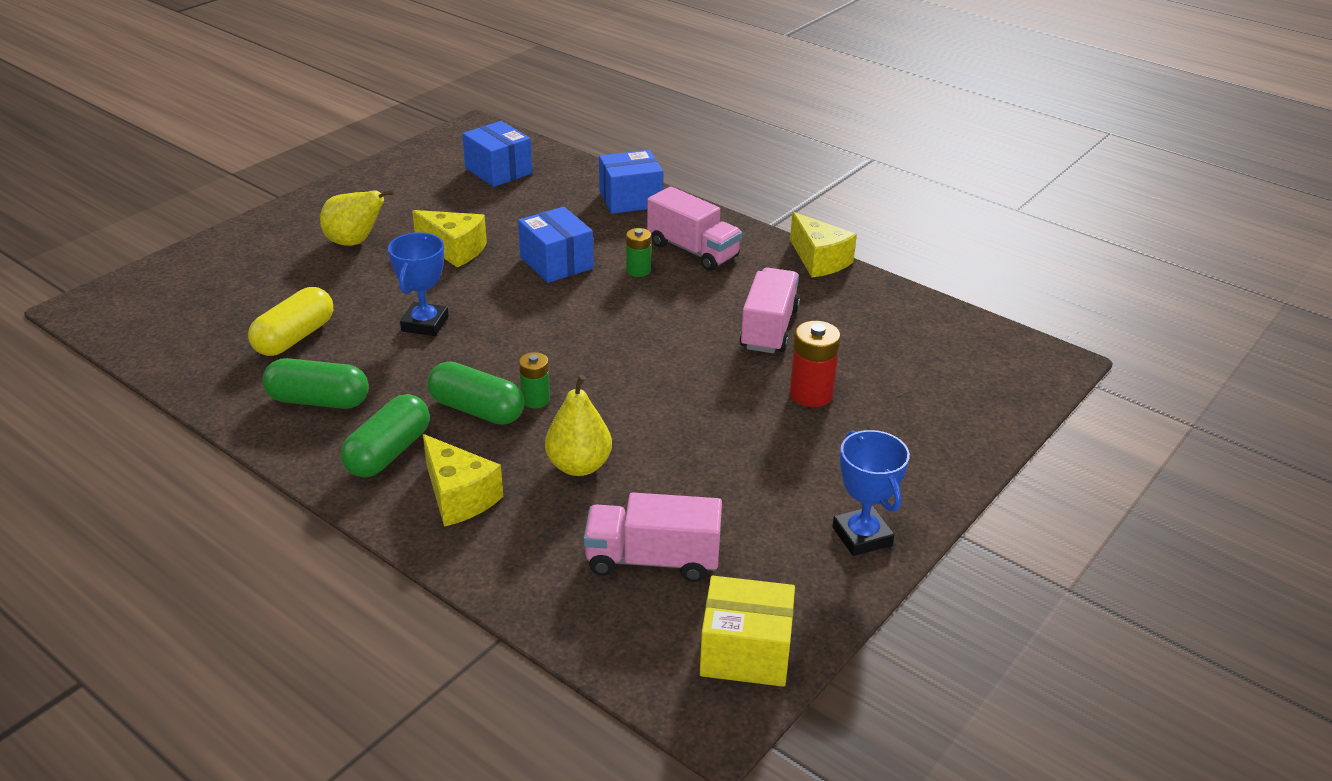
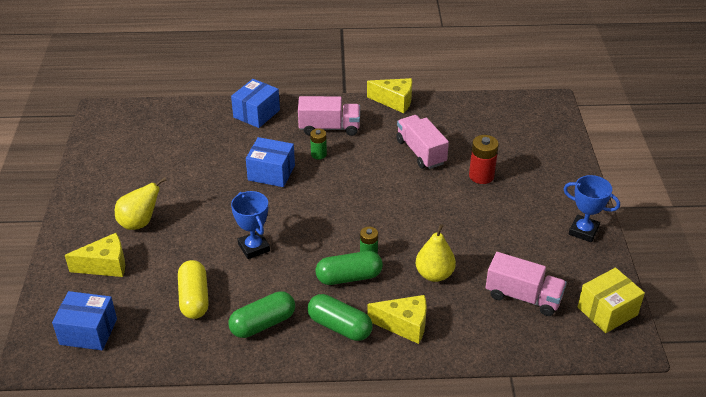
camera: 40 degrees left, 5 degrees up
green capsule [341,394,430,478] -> green capsule turned 45 degrees counterclockwise [307,294,373,341]
yellow cheese [412,210,487,267] -> yellow cheese moved to [65,233,125,277]
blue box [462,121,532,187] -> blue box moved to [52,291,117,350]
pink truck [584,492,722,582] -> pink truck turned 120 degrees counterclockwise [486,252,567,316]

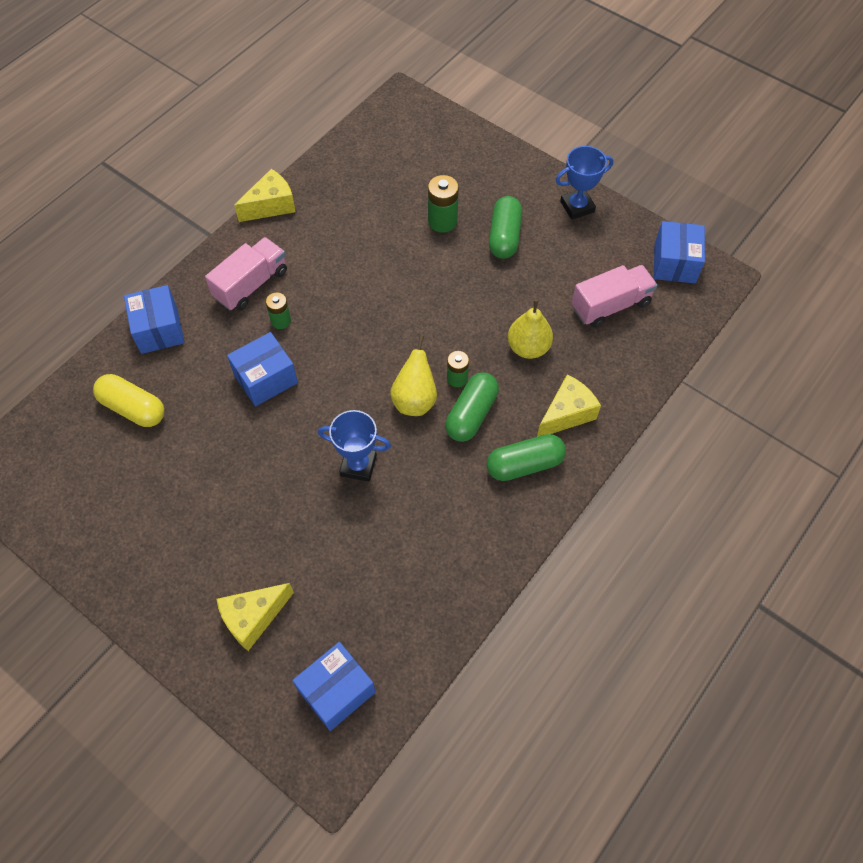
camera: 50 degrees left, 20 degrees up
yellow cheese [65,233,125,277] -> yellow cheese turned 150 degrees counterclockwise [216,583,294,651]
yellow pear [115,177,166,230] -> yellow pear moved to [390,335,437,416]
yellow capsule [178,260,209,319] -> yellow capsule moved to [93,374,164,427]
green capsule [229,291,295,338] -> green capsule moved to [489,196,522,259]
pink truck [396,115,449,169] -> none
red battery [469,135,499,184] -> green battery [428,175,459,233]
yellow box [578,268,645,333] -> blue box [654,221,705,283]

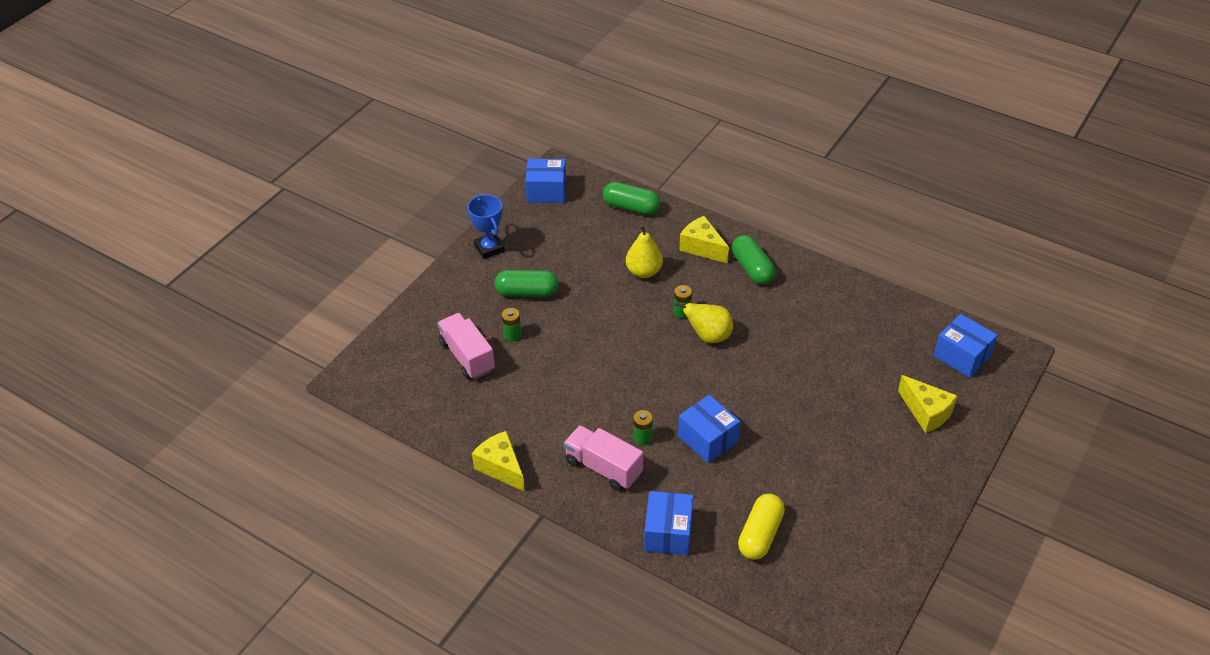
camera: 95 degrees left, 15 degrees down
blue box [124,285,185,354] -> blue box turned 60 degrees counterclockwise [644,491,693,555]
blue trophy [318,410,391,482] -> none
green battery [428,175,459,233] -> green battery [502,308,522,342], size x0.65
green capsule [445,372,499,442] -> green capsule moved to [603,182,661,215]
pink truck [572,265,657,328] -> pink truck moved to [437,313,495,379]

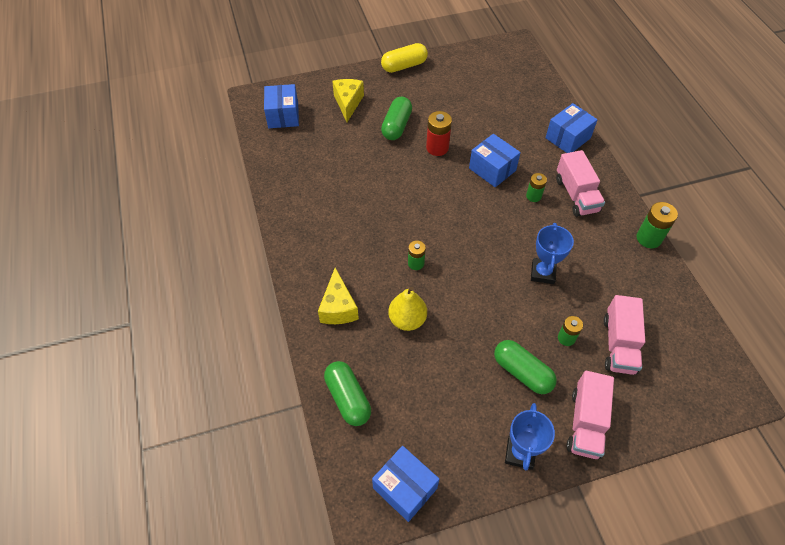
camera: 140 degrees left, 10 degrees up
yellow cheese [472,431,525,492] -> green battery [637,202,678,248]
yellow pear [674,302,733,343] -> none
blue box [678,395,740,463] -> blue box turned 45 degrees counterclockwise [469,134,521,187]
green capsule [732,235,775,285] -> green capsule moved to [381,97,412,140]
yellow capsule [738,494,785,560] -> yellow capsule moved to [381,43,428,73]
none -> red battery [426,111,452,156]
none -> blue trophy [531,223,574,284]
none -> pink truck [566,371,614,459]

